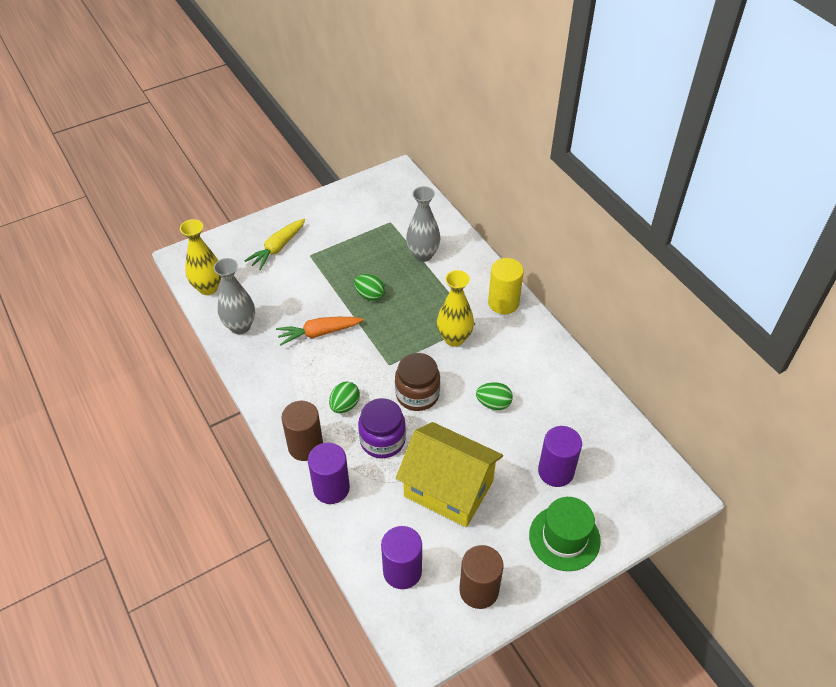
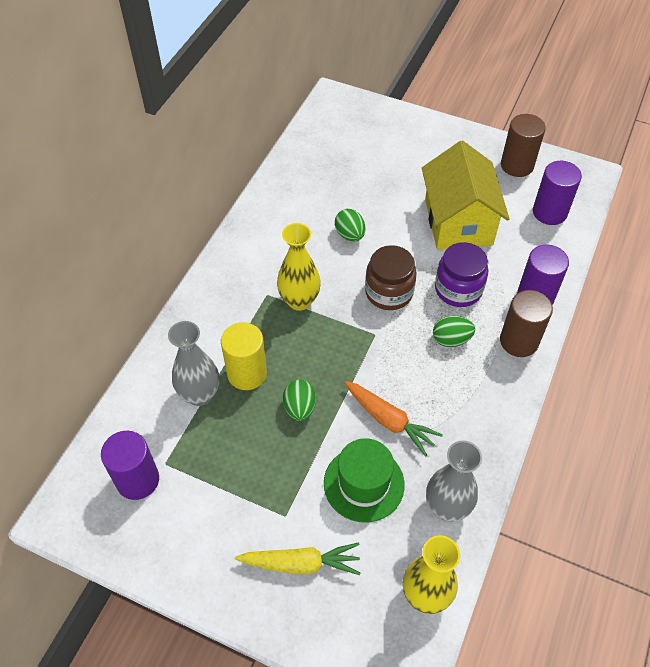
camera: 125 degrees left, 5 degrees up
yellow cylinder [488,258,524,314] -> yellow cylinder moved to [221,322,267,390]
green hat [529,497,601,571] -> green hat moved to [324,438,405,523]
purple cylinder [538,426,582,487] -> purple cylinder moved to [101,431,159,500]

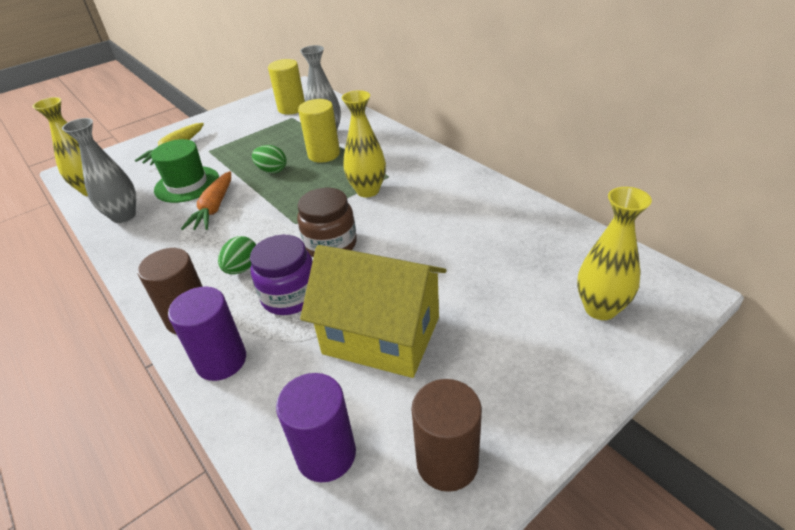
camera: 120 degrees right, 15 degrees down
purple cylinder [101,431,159,500] -> yellow cylinder [268,59,305,115]
green egg [335,209,365,241] -> none
orange carrot [344,381,443,457] -> orange carrot turned 60 degrees counterclockwise [181,171,231,230]
none -> yellow vase [577,187,652,320]

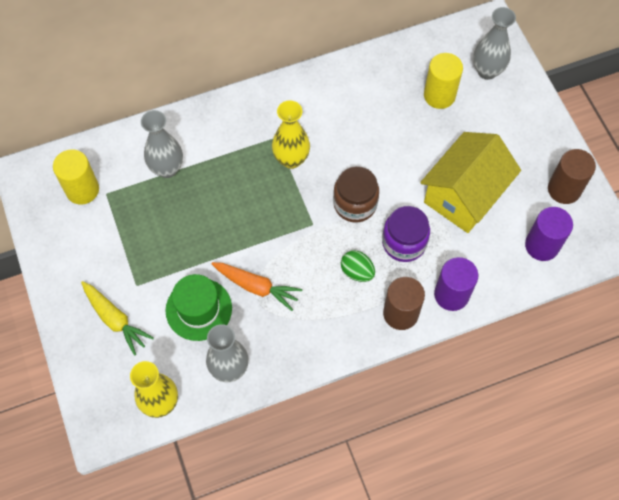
camera: 75 degrees left, 25 degrees up
green egg [252,145,287,173] -> none
yellow cylinder [298,99,340,163] -> yellow cylinder moved to [424,53,463,109]
yellow vase [577,187,652,320] -> grey vase [473,7,516,80]

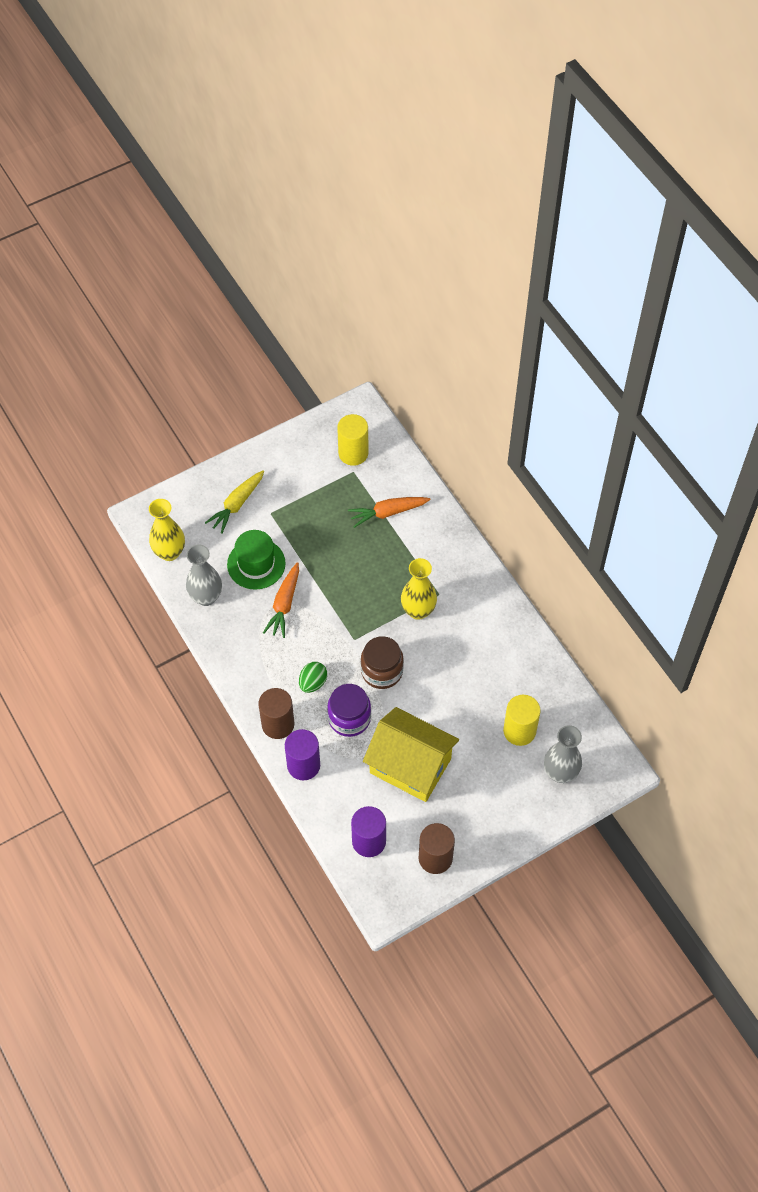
camera: 80 degrees right, 5 degrees down
grey vase [141,110,183,178] -> orange carrot [348,497,430,528]

